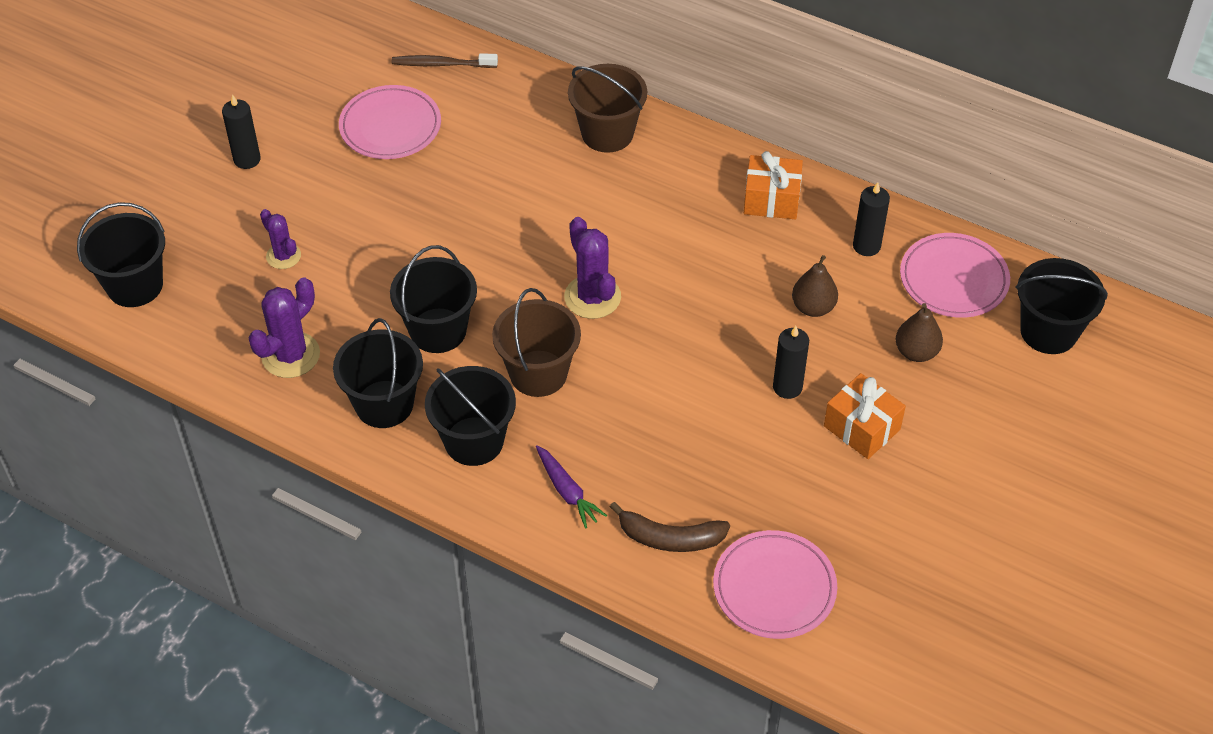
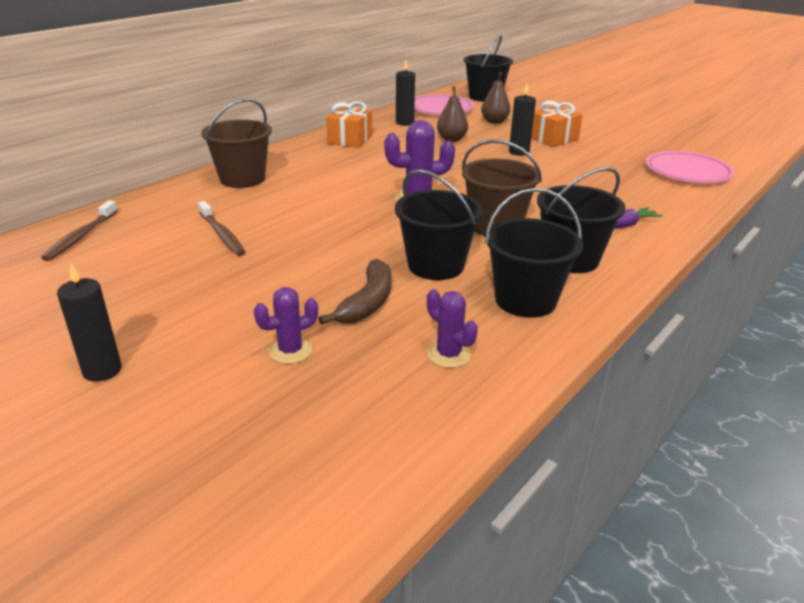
camera: 80 degrees left, 20 degrees down
black bucket [77,202,165,307] -> none
purple cactus [248,277,320,378] -> purple cactus [427,289,478,368], size x0.62
pink plate [339,85,441,159] -> none
brown banana [610,502,730,552] -> brown banana moved to [318,259,391,325]
none -> brown toothbrush [198,201,245,256]

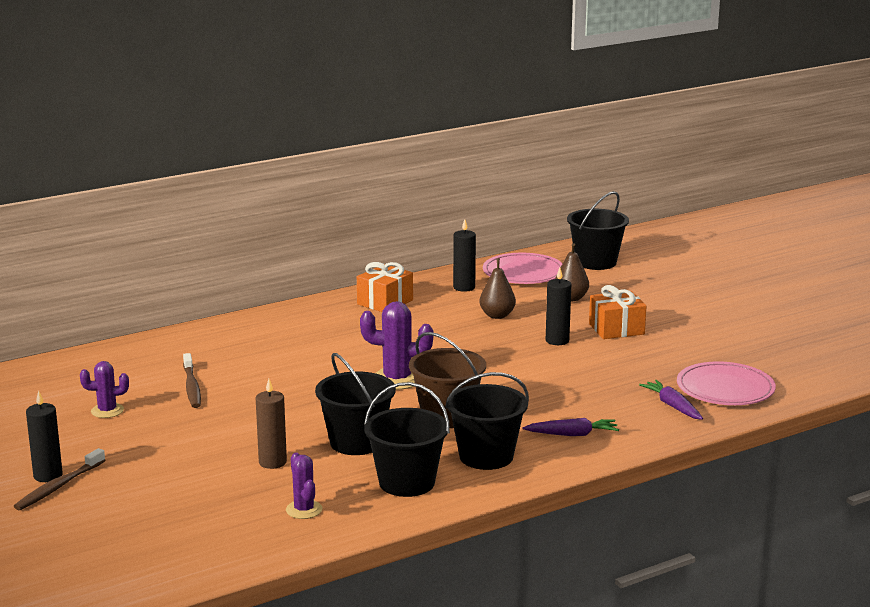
camera: 20 degrees right, 10 degrees down
brown toothbrush [41,200,118,261] -> brown toothbrush moved to [14,448,105,510]
brown bucket [201,98,272,188] -> none
purple cactus [254,287,318,364] -> purple cactus moved to [80,361,129,418]
brown banana [318,259,391,325] -> brown candle [256,379,287,469]
none -> purple carrot [639,380,703,420]

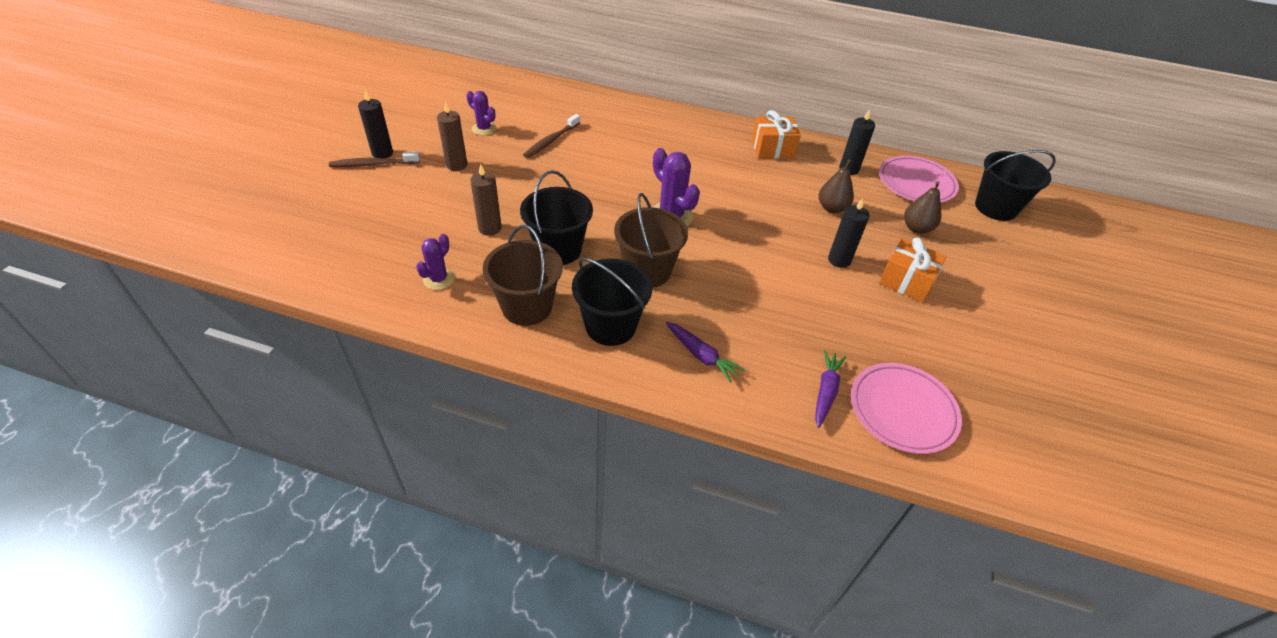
camera: 45 degrees right, 25 degrees up
black bucket [364,382,450,497] -> brown bucket [483,225,563,326]
none -> brown candle [437,102,467,171]

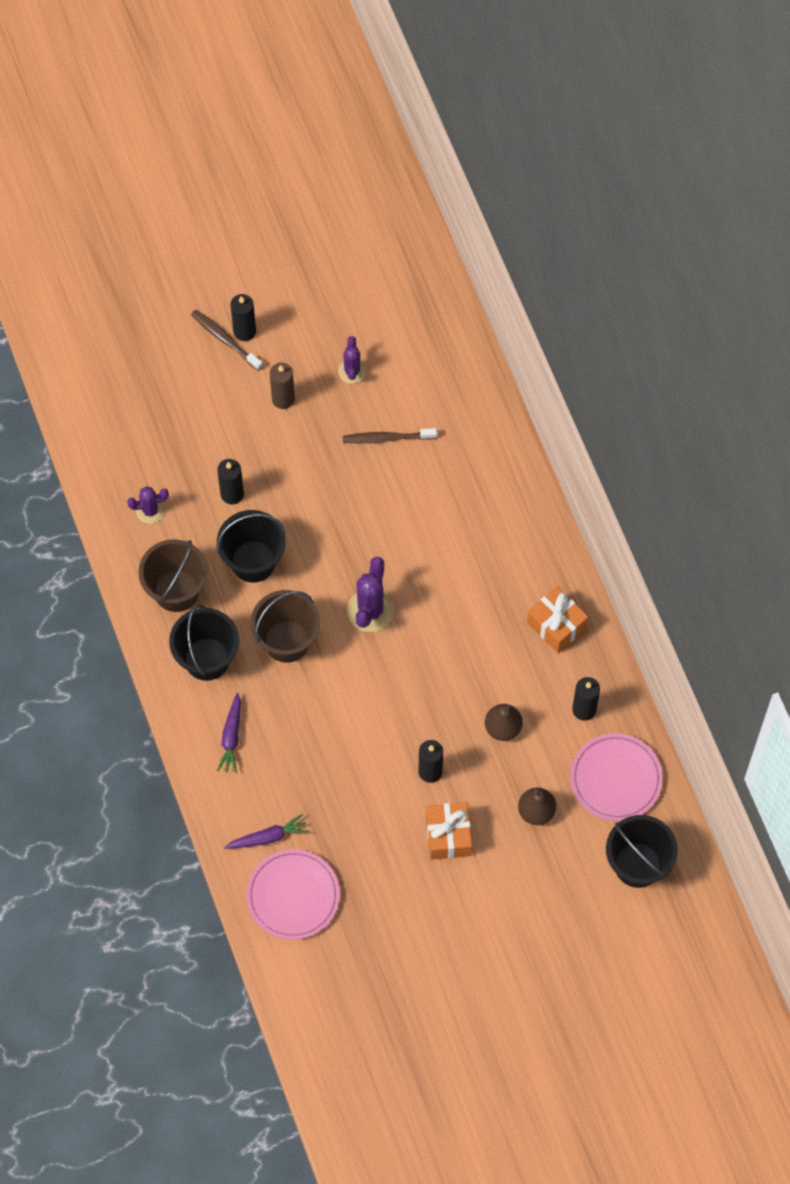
camera: 55 degrees right, 20 degrees up
brown candle [470,164,502,236] -> black candle [217,459,244,504]

